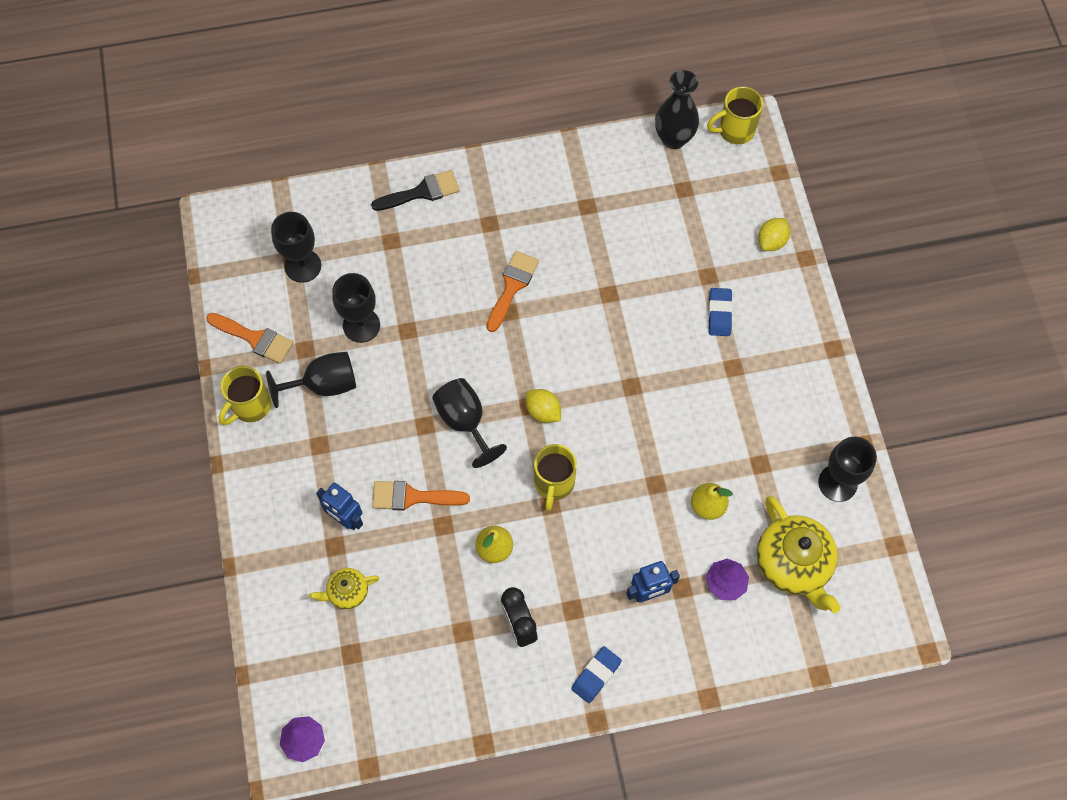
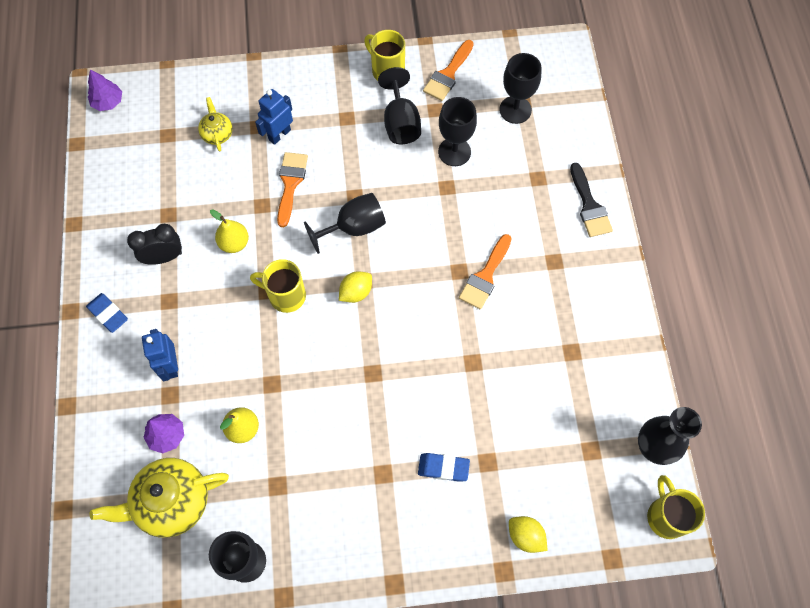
camera: 95 degrees right, 0 degrees up
orange brush [487,251,539,332] -> orange brush turned 90 degrees clockwise [459,234,512,309]

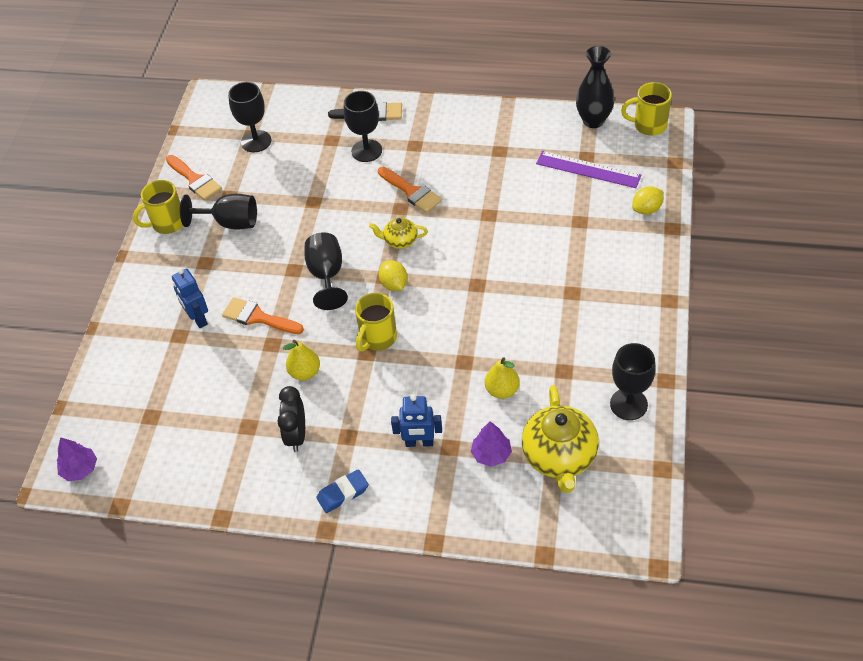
camera: 70 degrees left, 15 degrees down
yellow teapot [198,97,233,152] -> yellow teapot moved to [369,217,428,249]
blue eraser [418,453,470,482] -> none
black goblet [438,97,477,166] -> black goblet moved to [344,91,382,162]
none -> purple ruler [536,151,642,188]

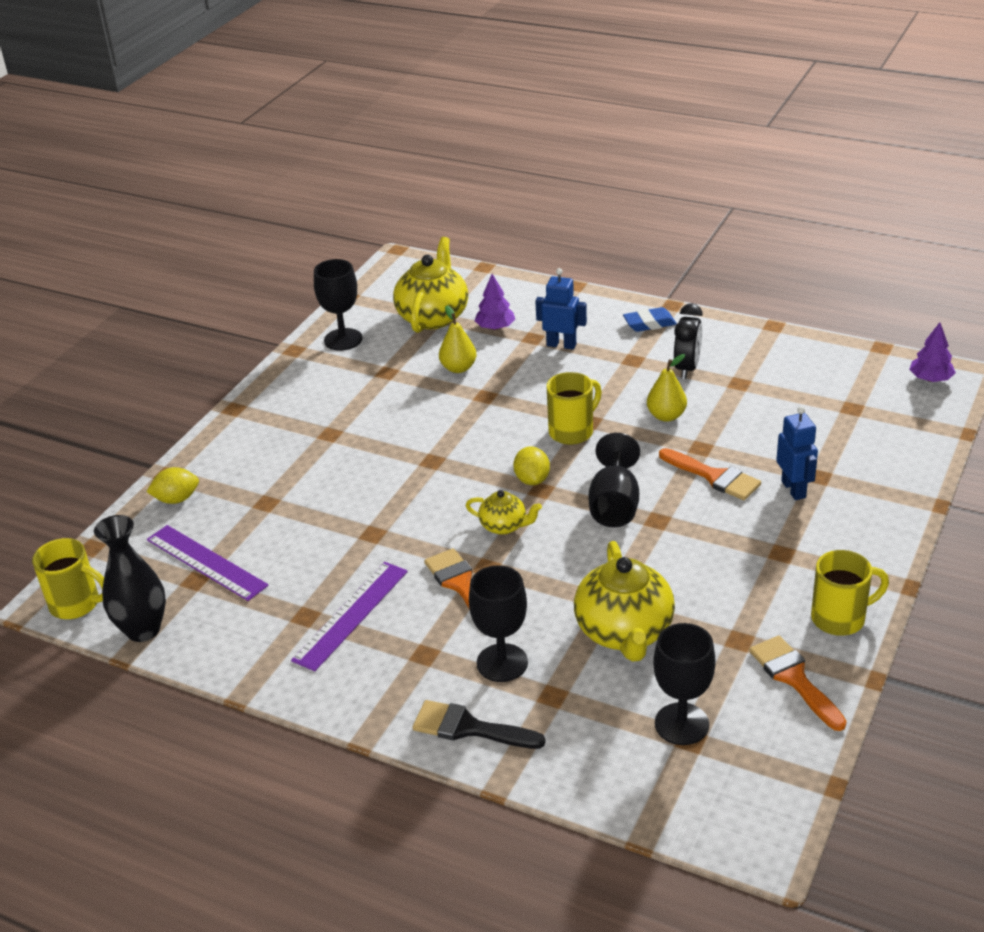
camera: 165 degrees left, 15 degrees down
black goblet [180,194,257,229] -> none
none -> purple ruler [291,562,408,671]
none -> yellow teapot [574,541,675,661]

